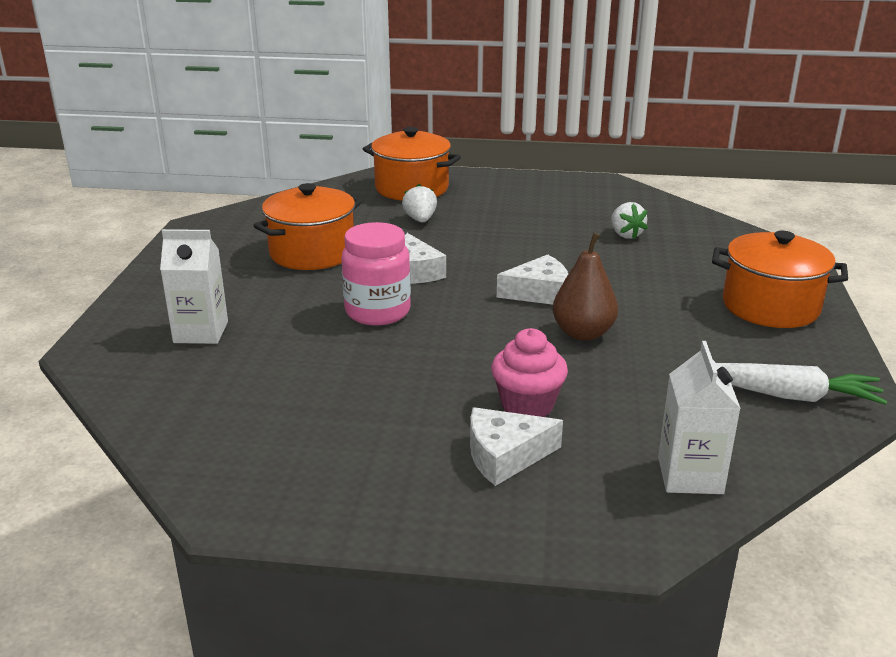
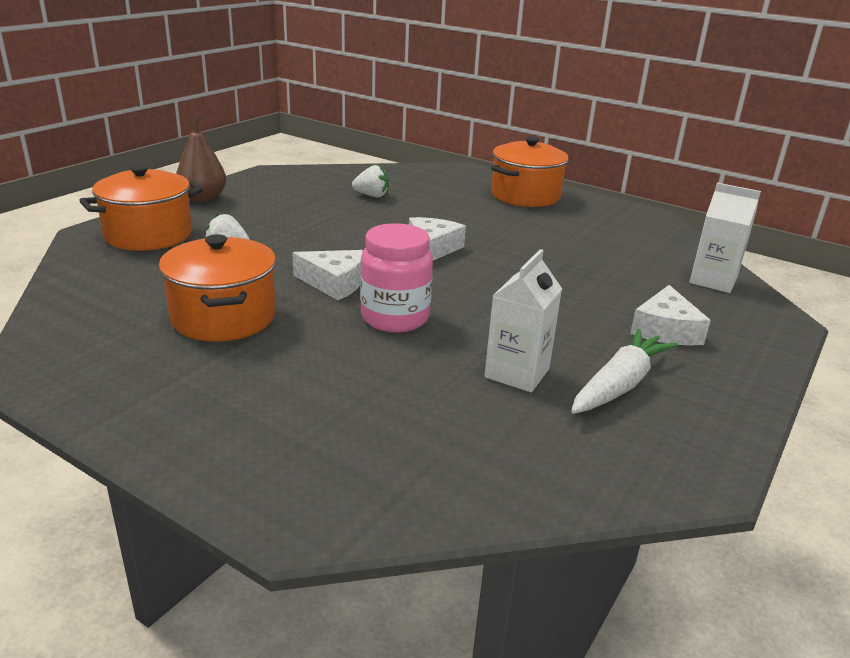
camera: 65 degrees left, 0 degrees up
white carton [160,229,228,344] -> white carton moved to [485,249,562,392]
pink cupcake [491,328,568,417] -> none
brown pear [553,233,618,341] -> brown pear moved to [176,117,226,202]
white carrot [717,363,887,405] -> white carrot moved to [571,329,678,414]

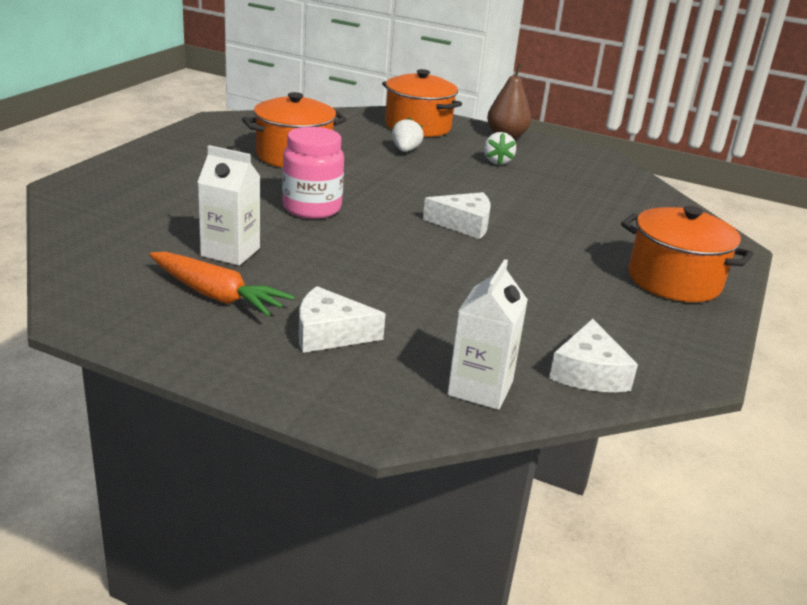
camera: 80 degrees right, 0 degrees up
white cheese [292,250,363,300] -> white cheese moved to [549,319,638,392]
white strawberry [352,165,389,197] -> white strawberry moved to [484,132,516,165]
white carrot [571,329,678,414] -> orange carrot [149,252,295,316]

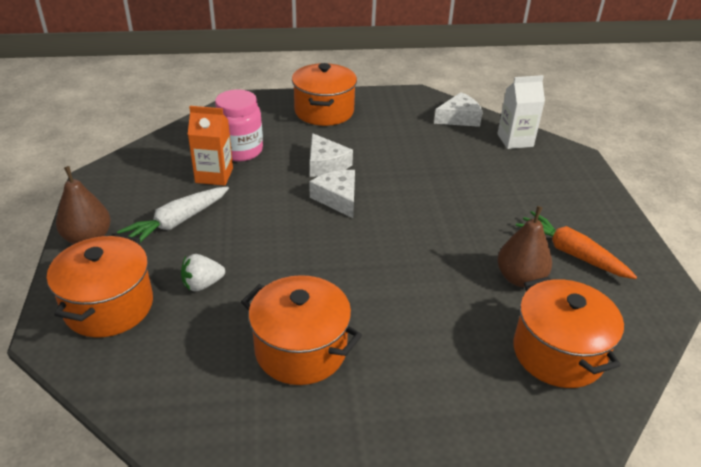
camera: 120 degrees left, 10 degrees up
orange carrot [149,252,295,316] -> orange carrot turned 45 degrees counterclockwise [516,211,637,279]
white carton [197,145,260,266] -> brown pear [497,206,552,287]
pink jar [282,127,344,219] -> pink jar moved to [215,90,263,161]
white cheese [299,286,386,353] -> white cheese moved to [310,133,353,177]
white strawberry [484,132,516,165] -> white carrot [117,187,229,243]
none -> orange carton [188,106,233,186]
none -> orange pot [513,277,624,388]

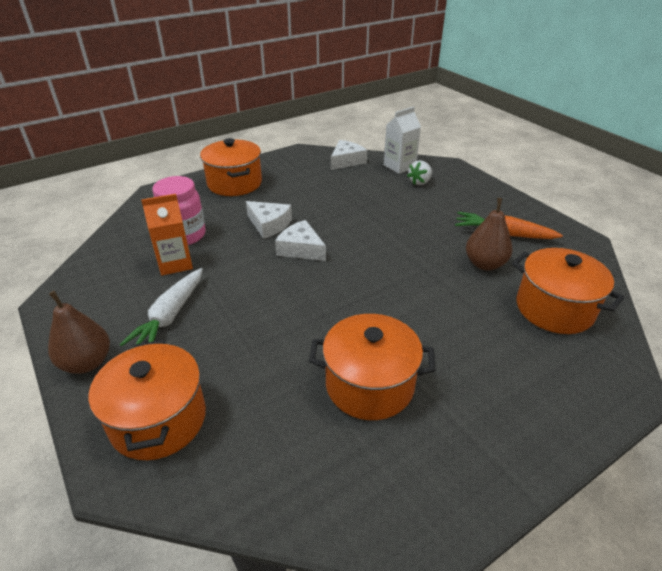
camera: 25 degrees left, 0 degrees up
white strawberry [181,254,225,291] -> white strawberry moved to [407,160,432,185]

